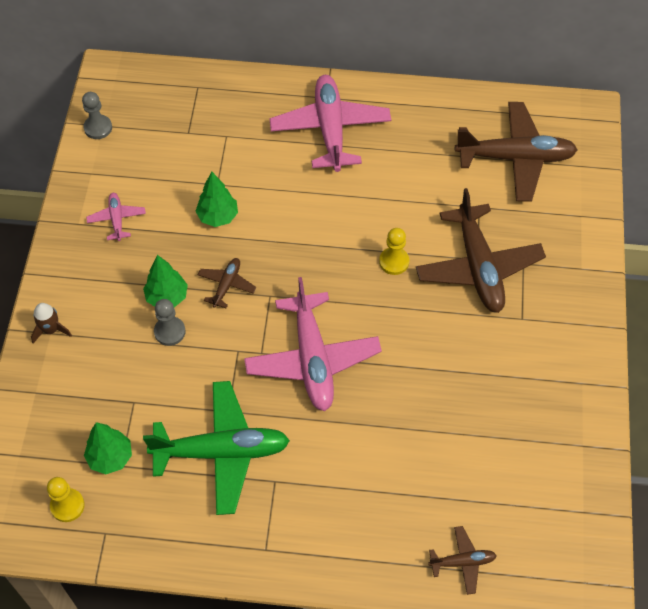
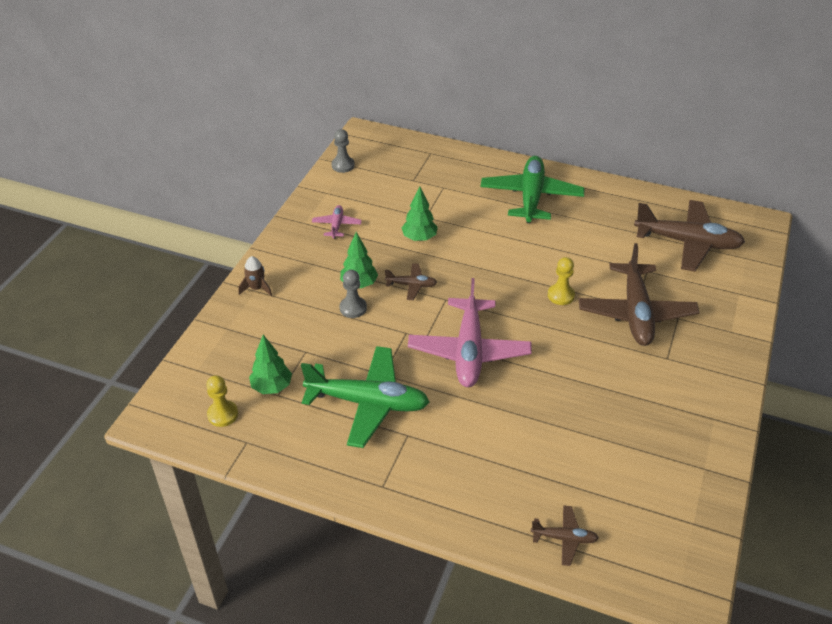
camera: 15 degrees right, 15 degrees down
brown plane [198,258,256,308] -> brown plane turned 60 degrees clockwise [385,263,437,300]
pink plane [269,75,391,172] -> green plane [480,156,584,224]

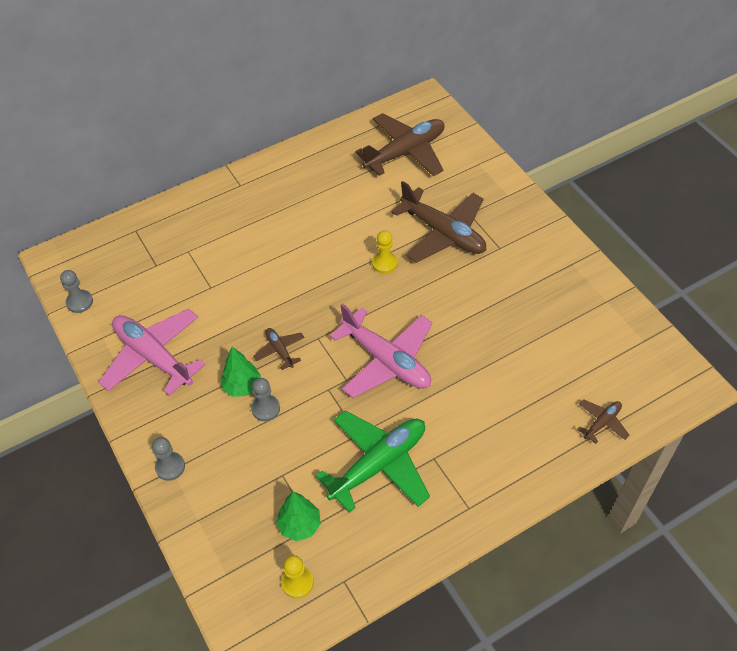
camera: 50 degrees left, 10 degrees up
brown rocket [238,256,272,296] -> grey pawn [152,437,185,481]
pink plane [312,205,362,239] -> pink plane [98,309,205,396], size x2.15
brown plane [385,263,437,300] -> brown plane turned 75 degrees counterclockwise [253,328,305,370]
green tree [401,186,438,241] -> none
green plane [480,156,584,224] -> none

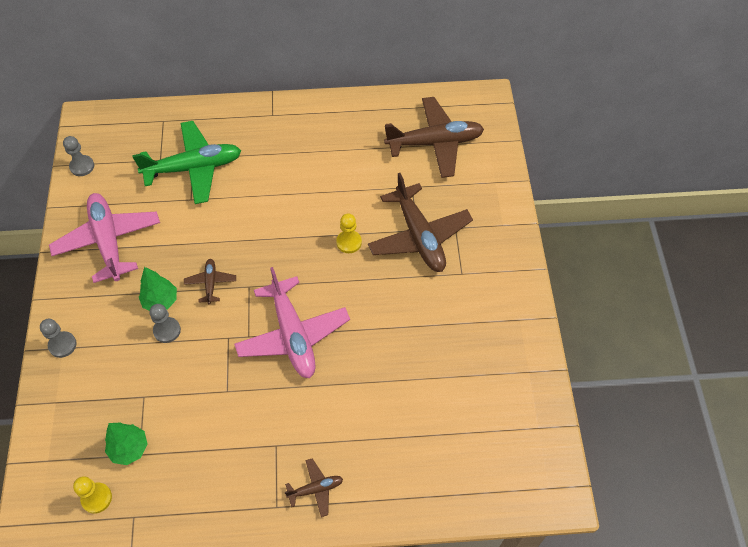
camera: 25 degrees right, 5 degrees up
green plane [316,410,430,513] -> green plane moved to [132,121,241,204]
brown plane [577,399,630,444] -> brown plane moved to [285,458,343,517]

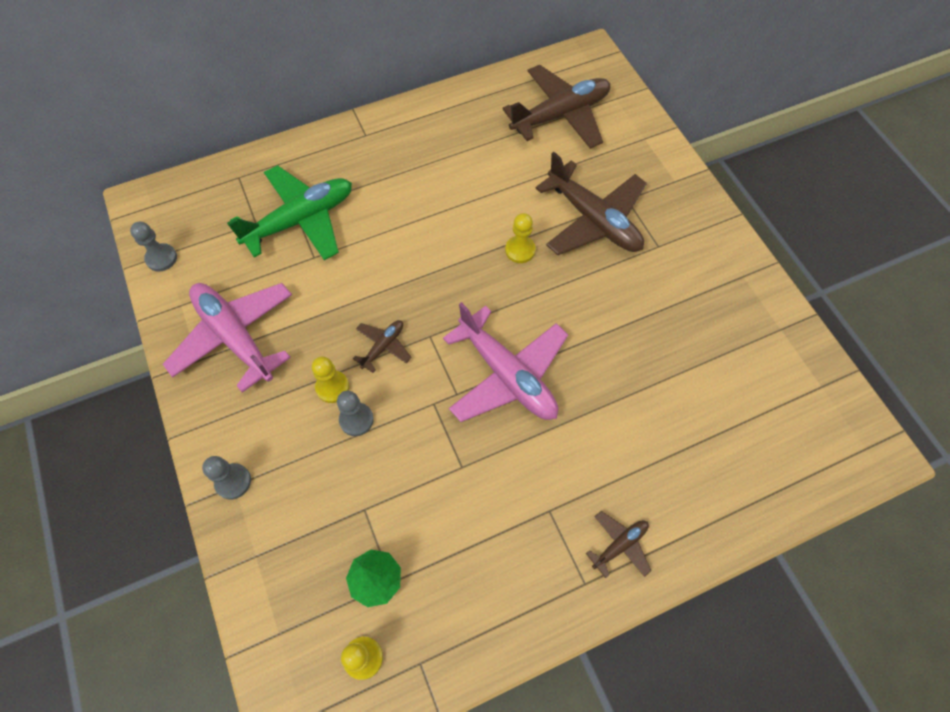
camera: 20 degrees left, 5 degrees up
green tree [139,267,177,311] -> yellow pawn [312,356,349,403]
brown plane [184,259,236,304] -> brown plane turned 60 degrees clockwise [353,320,412,373]

